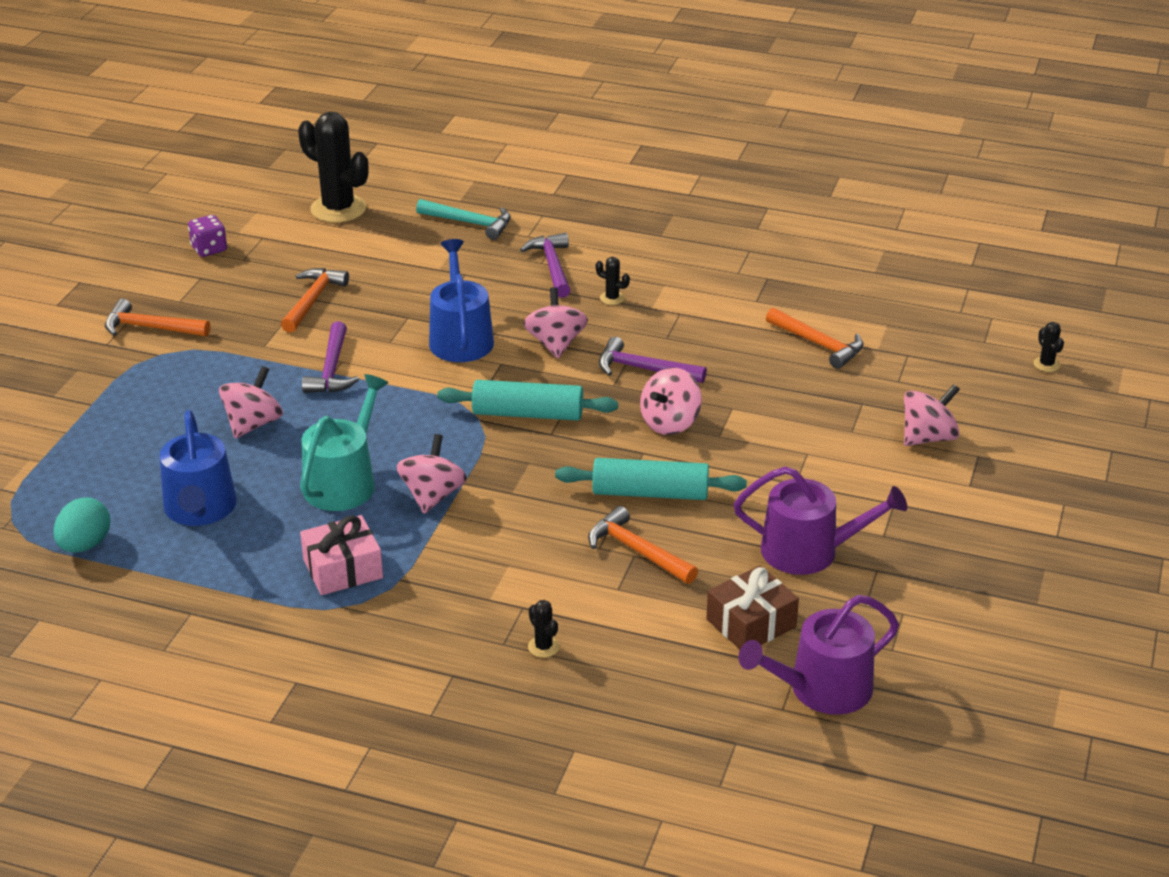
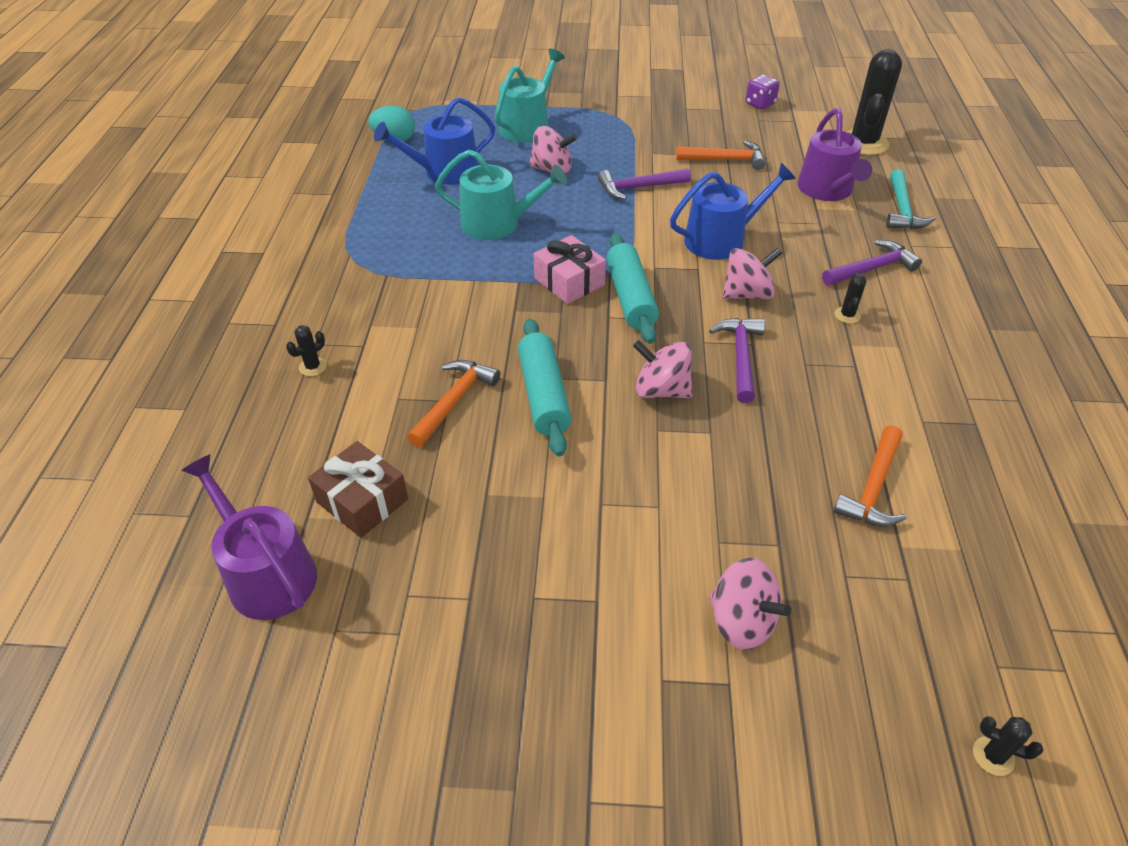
camera: 75 degrees right, 10 degrees up
orange hammer [105,299,210,336] -> none
pink gift [300,515,383,595] -> pink gift moved to [534,235,606,304]
pink spinning top [396,434,467,514] -> none
purple watering can [734,466,907,575] -> purple watering can moved to [797,108,872,201]
black cactus [1033,322,1064,372] -> black cactus turned 60 degrees clockwise [973,716,1043,776]
none -> turquoise watering can [495,49,565,142]

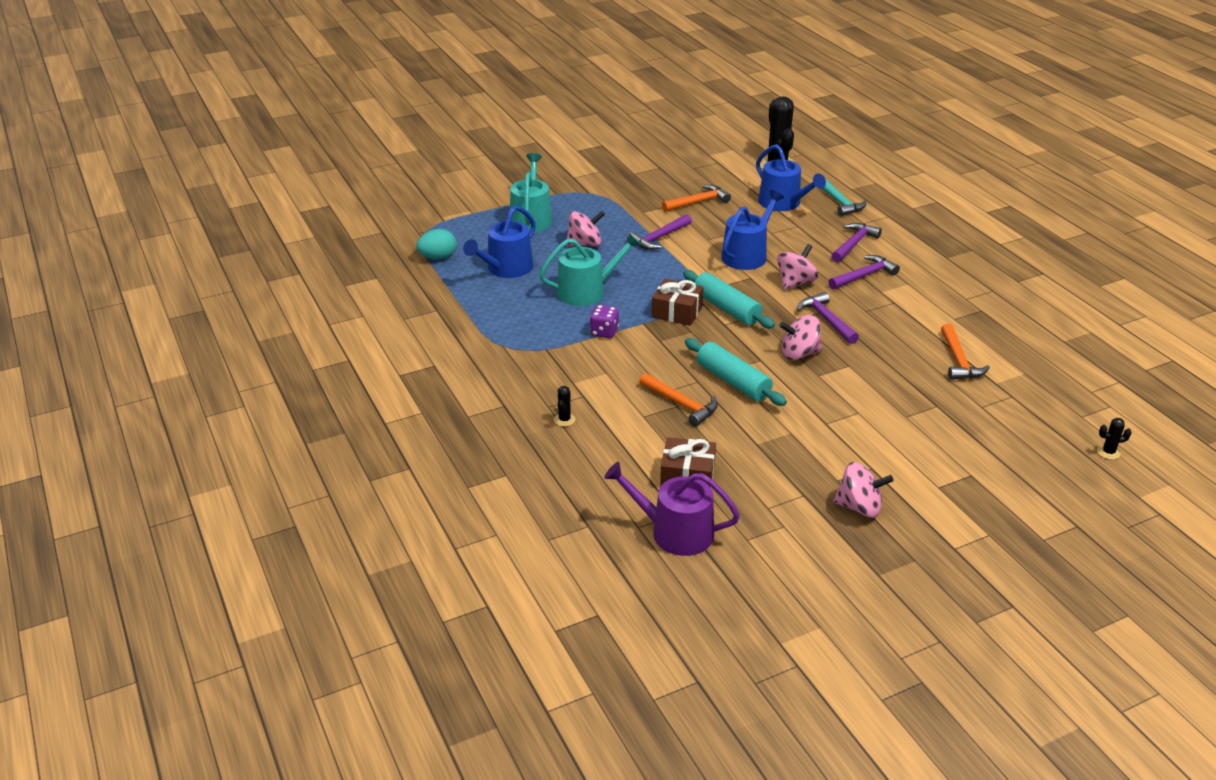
camera: 30 degrees left, 10 degrees down
orange hammer [407,360,500,447] -> orange hammer turned 135 degrees clockwise [639,373,718,427]
pink gift [534,235,606,304] -> brown gift [652,279,703,326]
pink spinning top [709,558,791,650] -> pink spinning top moved to [833,462,894,517]
purple dice [746,75,780,110] -> purple dice moved to [590,305,619,338]
purple watering can [797,108,872,201] -> blue watering can [756,144,826,211]
black cactus [835,273,866,324] -> purple hammer [829,255,900,289]

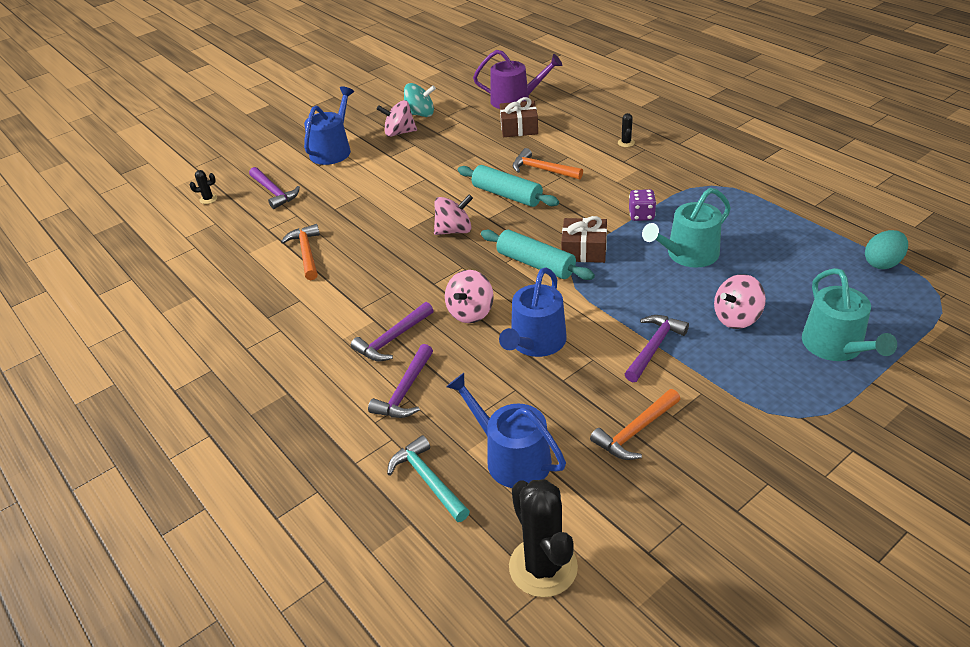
camera: 170 degrees right, 5 degrees up
blue watering can [463,206,536,278] -> blue watering can moved to [304,86,354,165]
purple hammer [797,292,859,344] -> purple hammer moved to [249,167,300,209]
none -> turquoise spinning top [404,83,436,117]

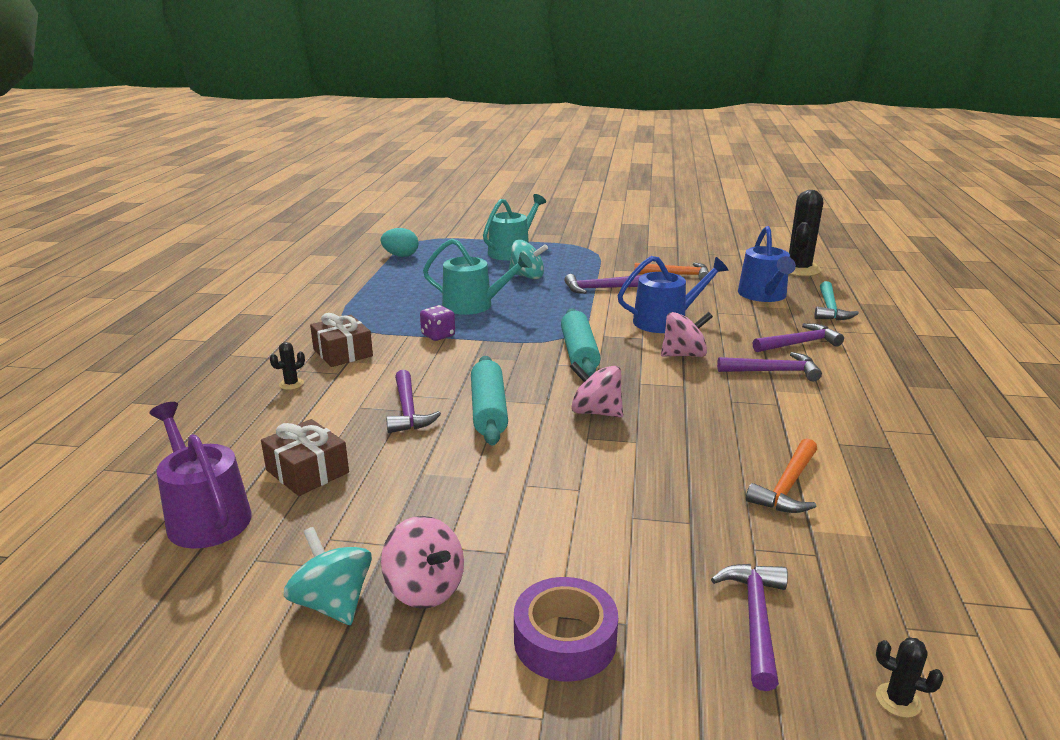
camera: 135 degrees left, 15 degrees down
blue watering can [304,86,354,165] -> purple tape [514,577,618,682]
orange hammer [513,148,583,179] -> purple hammer [386,370,441,433]
brown gift [561,216,607,263] -> brown gift moved to [310,313,373,367]
pink spinning top [714,274,766,329] -> turquoise spinning top [508,240,548,279]

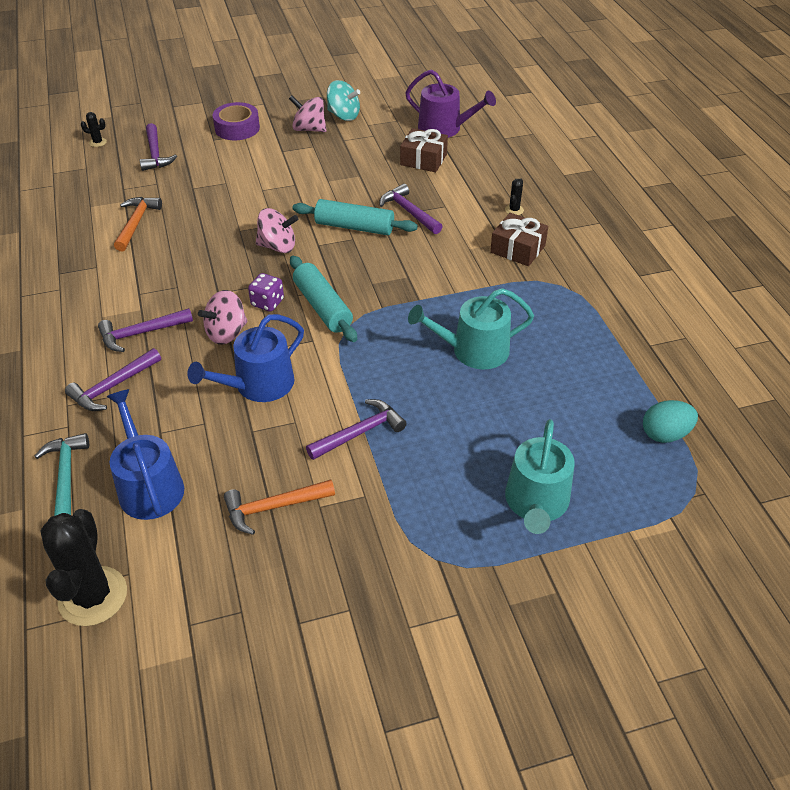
camera: 155 degrees right, 20 degrees up
purple dice [420,305,455,341] -> purple dice moved to [248,273,284,312]
turquoise rolling pin [471,356,508,445] -> turquoise rolling pin turned 45 degrees counterclockwise [292,199,418,235]
turquoise spinning top [508,240,548,279] -> none

